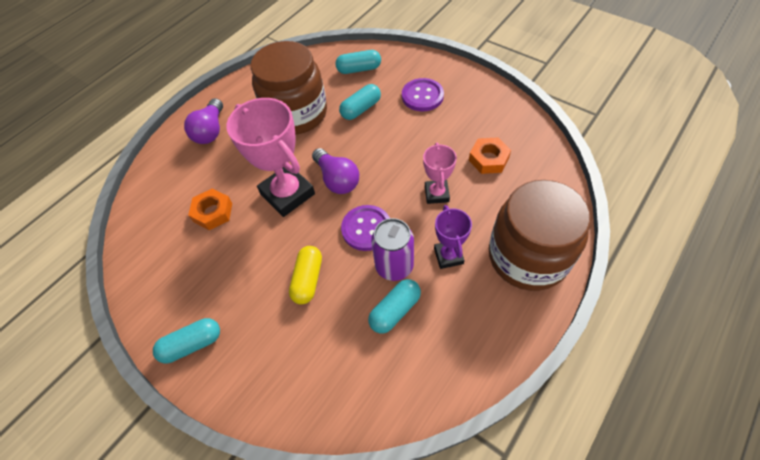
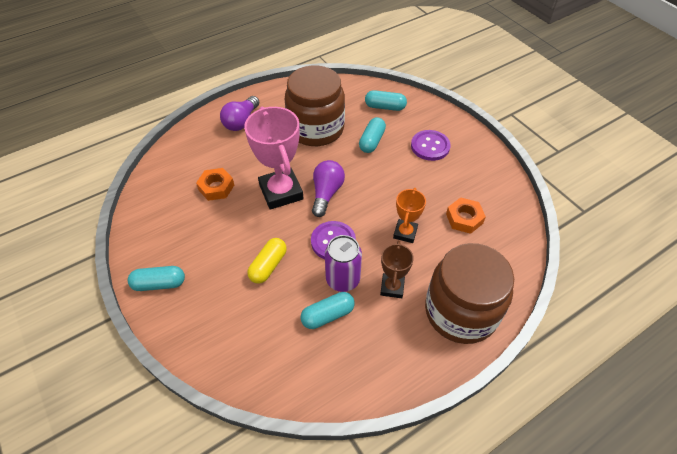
camera: 15 degrees right, 5 degrees down
purple light bulb [312,148,359,194] -> purple light bulb turned 150 degrees counterclockwise [312,160,345,217]
turquoise capsule [339,84,381,120] -> turquoise capsule turned 45 degrees counterclockwise [359,117,386,153]
pink trophy [423,143,457,204] -> orange trophy [393,188,426,243]
purple trophy [434,205,472,269] -> brown trophy [380,241,414,298]

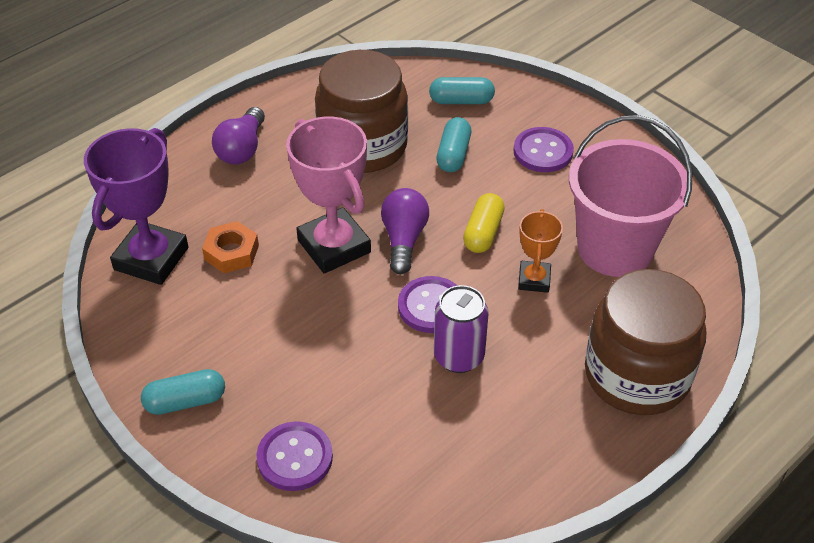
camera: 10 degrees left, 5 degrees down
yellow capsule [247,238,287,284] -> yellow capsule moved to [463,193,505,253]
turquoise capsule [301,292,355,329] -> none
brown trophy [380,241,414,298] -> none
orange nut [446,197,486,234] -> pink bucket [569,115,692,277]
none -> purple trophy [84,128,188,285]
none -> purple button [257,421,333,491]

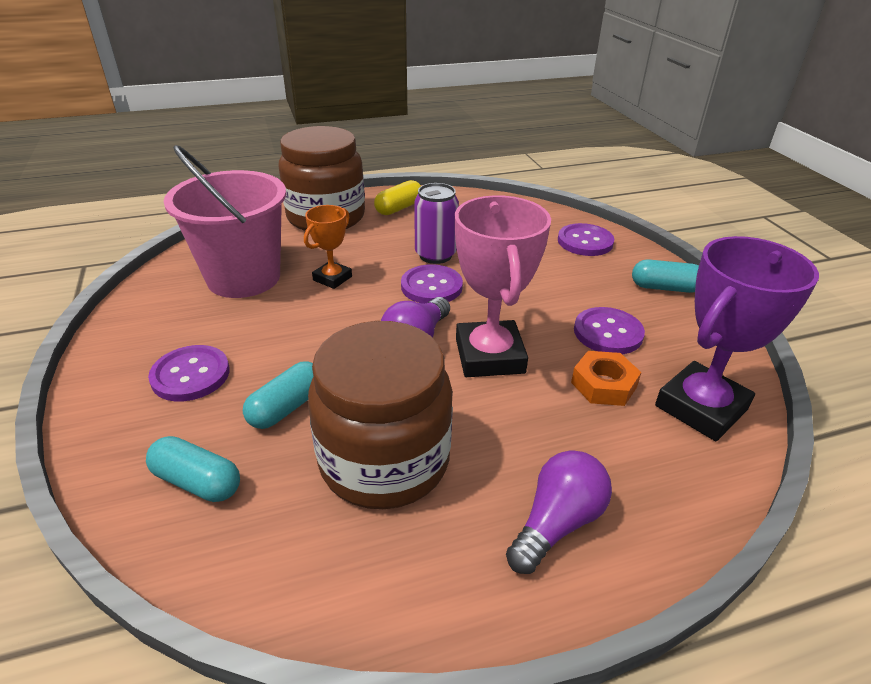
camera: 155 degrees left, 10 degrees down
yellow capsule [463,193,505,253] -> yellow capsule moved to [374,180,421,215]
none -> purple button [574,307,645,354]

